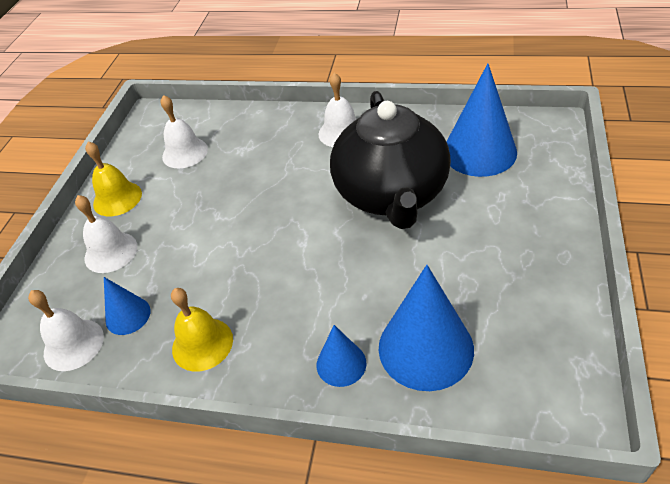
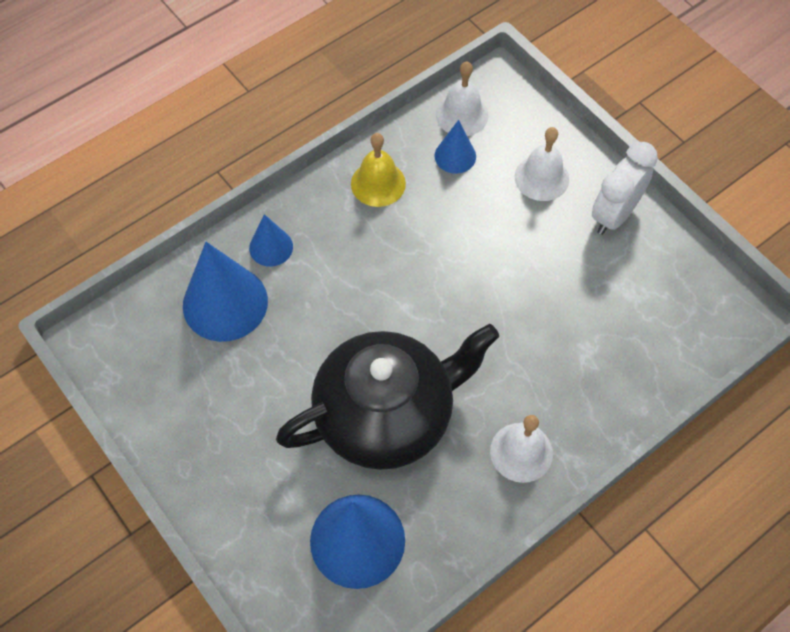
camera: 125 degrees right, 15 degrees up
yellow bell [85,142,142,216] -> white clock [592,142,658,235]
white bell [161,95,208,168] -> none
black teapot [330,91,451,229] -> black teapot turned 120 degrees clockwise [276,324,499,470]

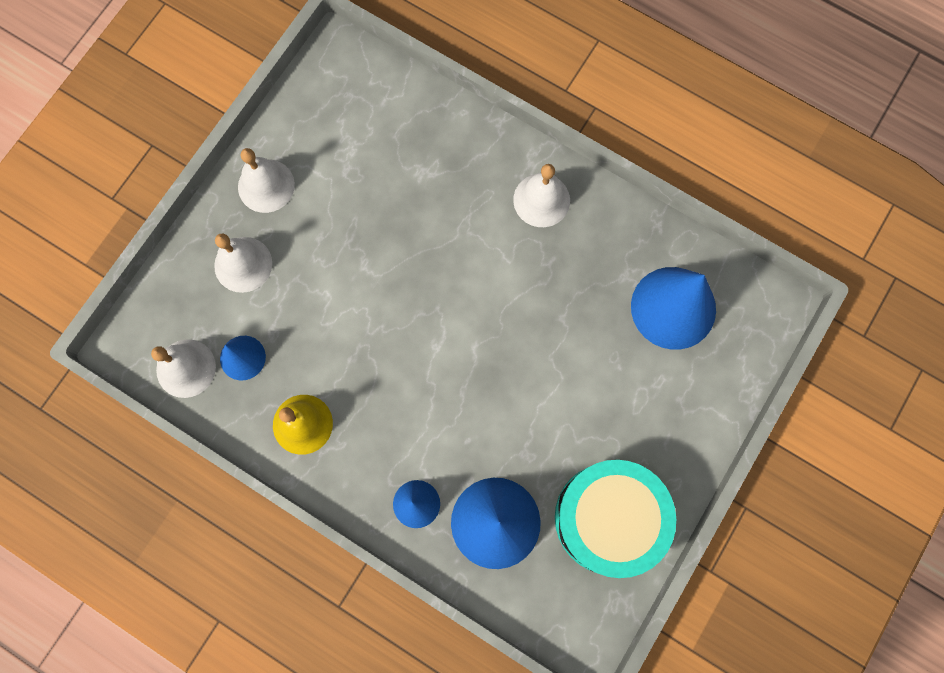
camera: 110 degrees left, 15 degrees up
black teapot [276,324,499,470] -> none
white clock [592,142,658,235] -> white bell [238,148,295,213]
none -> turquoise drum [555,460,676,578]

